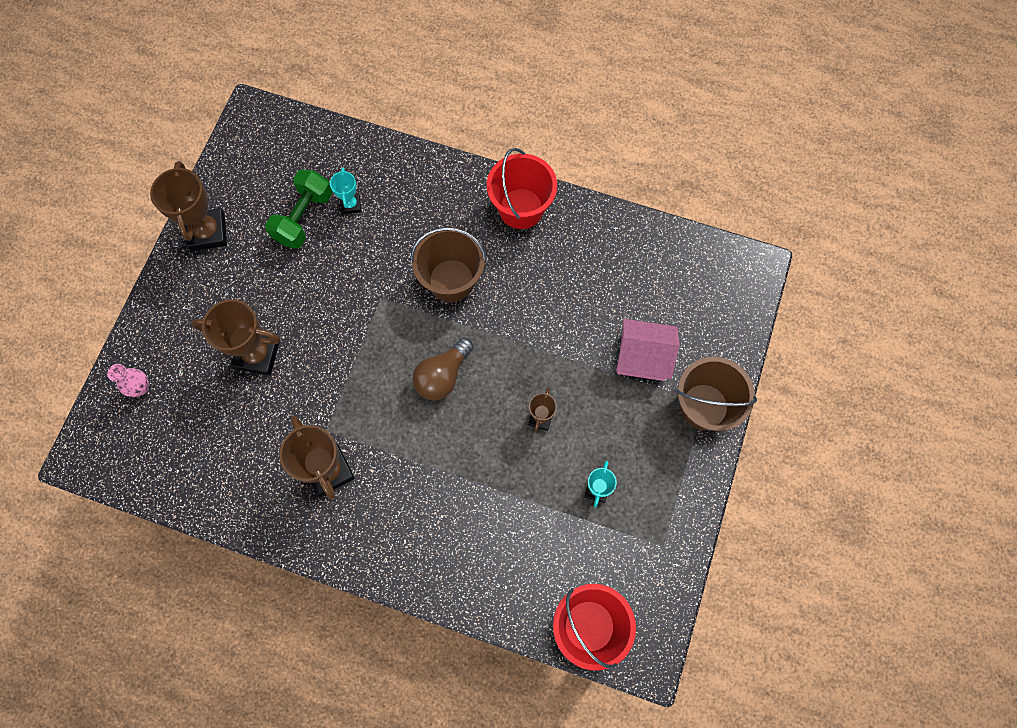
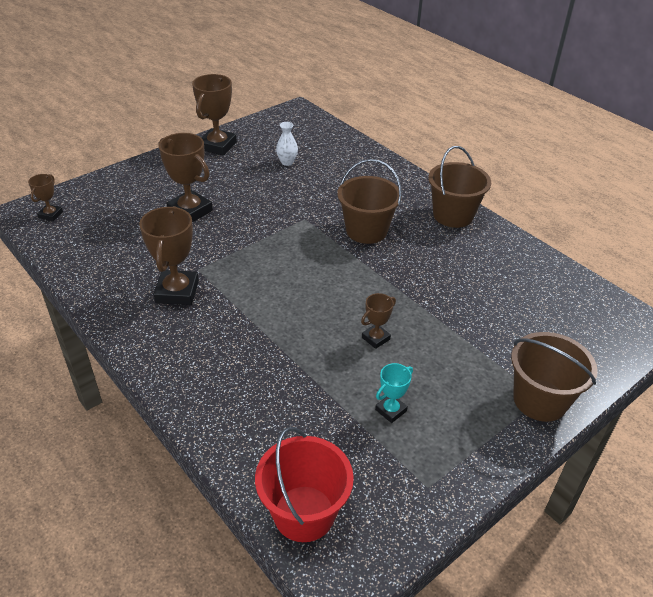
camera: 30 degrees right, 30 degrees down
pink vase [107,364,149,397] -> none
green dumbbell [265,169,333,249] -> white vase [276,122,298,166]
turquoise trophy [330,168,361,214] -> none
brown light bulb [412,338,473,400] -> none
red bucket [487,148,557,229] -> brown bucket [428,146,491,228]
pink house [616,319,680,381] -> none
none -> brown trophy [28,174,63,221]

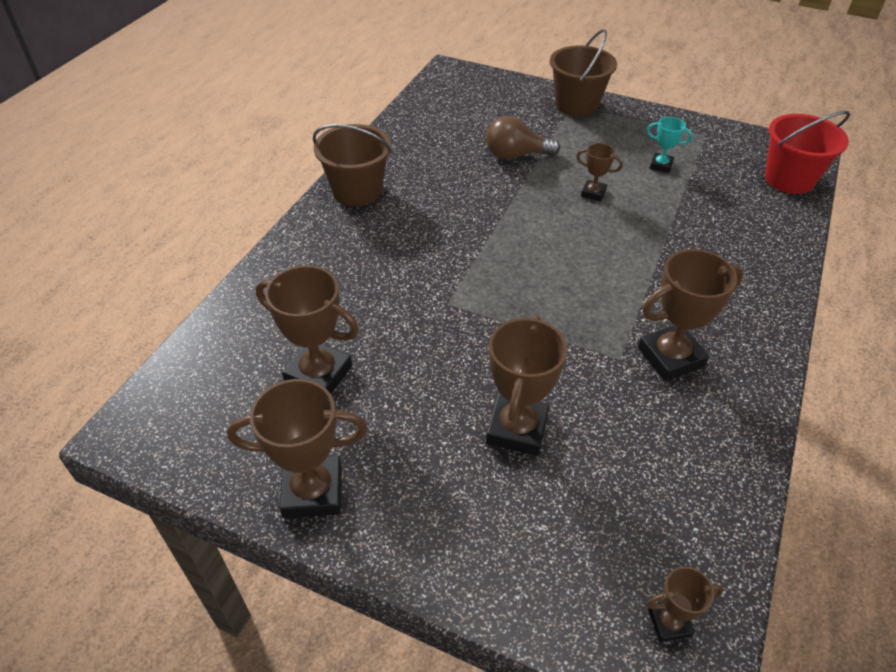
camera: 115 degrees left, 5 degrees up
white vase [276,122,298,166] -> brown trophy [256,265,359,394]
brown bucket [337,159,402,244] -> none
none -> brown light bulb [486,116,560,159]

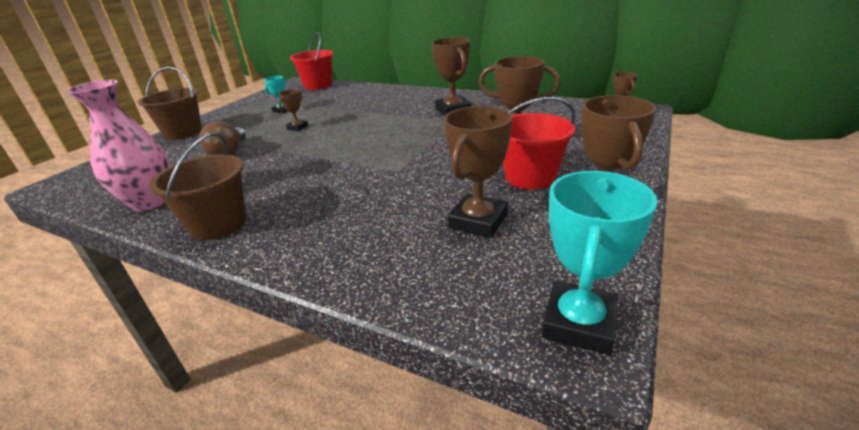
camera: 85 degrees left, 15 degrees down
none -> pink vase [66,80,170,211]
none -> red bucket [503,97,576,190]
none -> turquoise trophy [542,171,658,355]

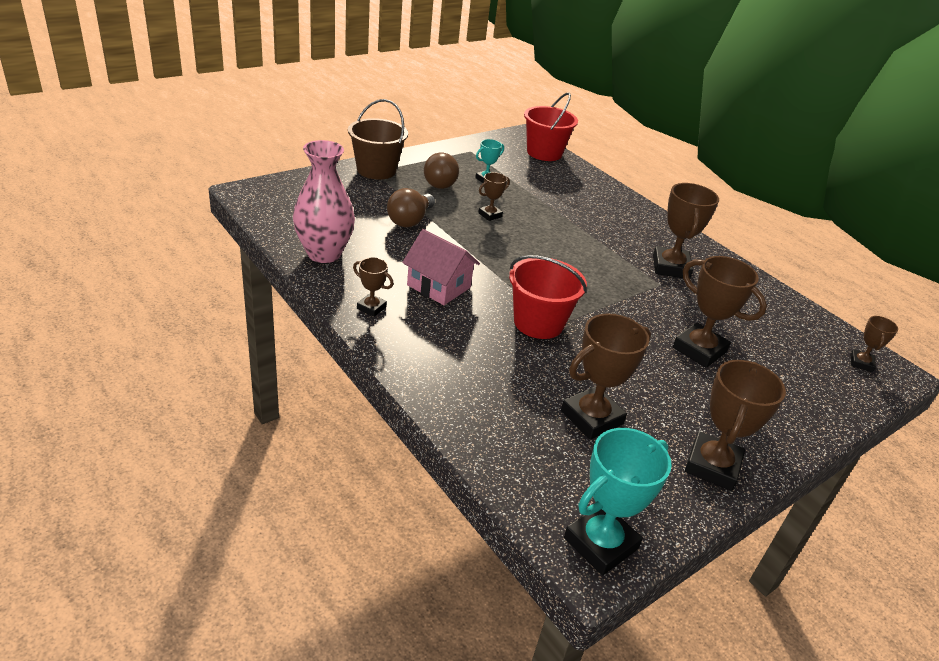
camera: 20 degrees right, 5 degrees up
brown bucket [149,132,246,240] -> brown trophy [353,258,394,317]
red bucket [503,97,576,190] -> red bucket moved to [509,255,587,339]
none -> pink house [402,229,480,305]
none -> brown light bulb [424,153,459,189]

